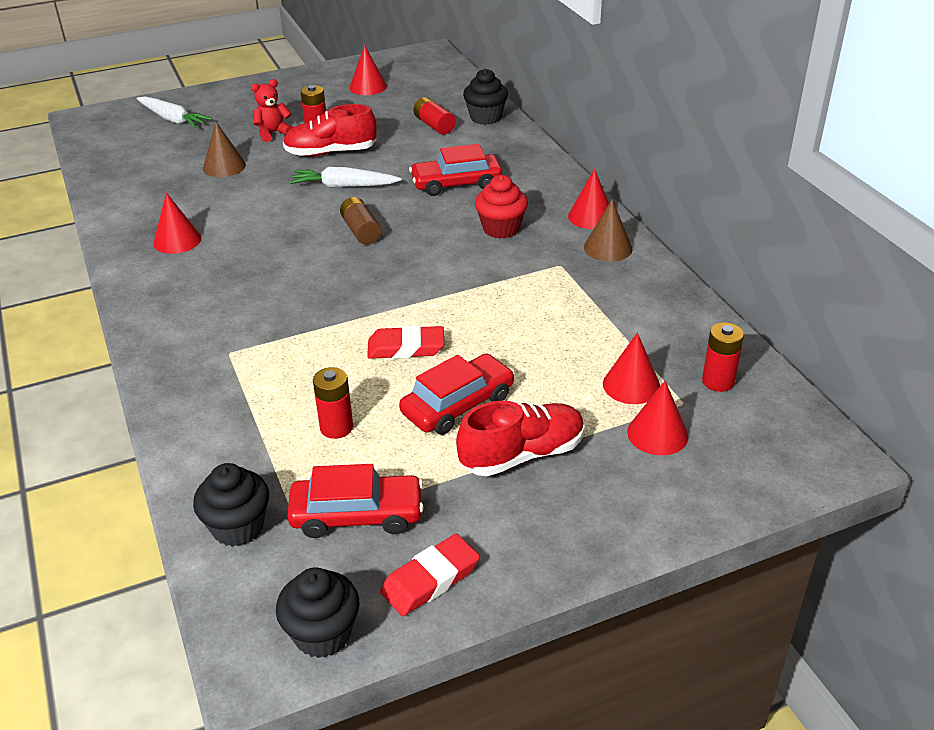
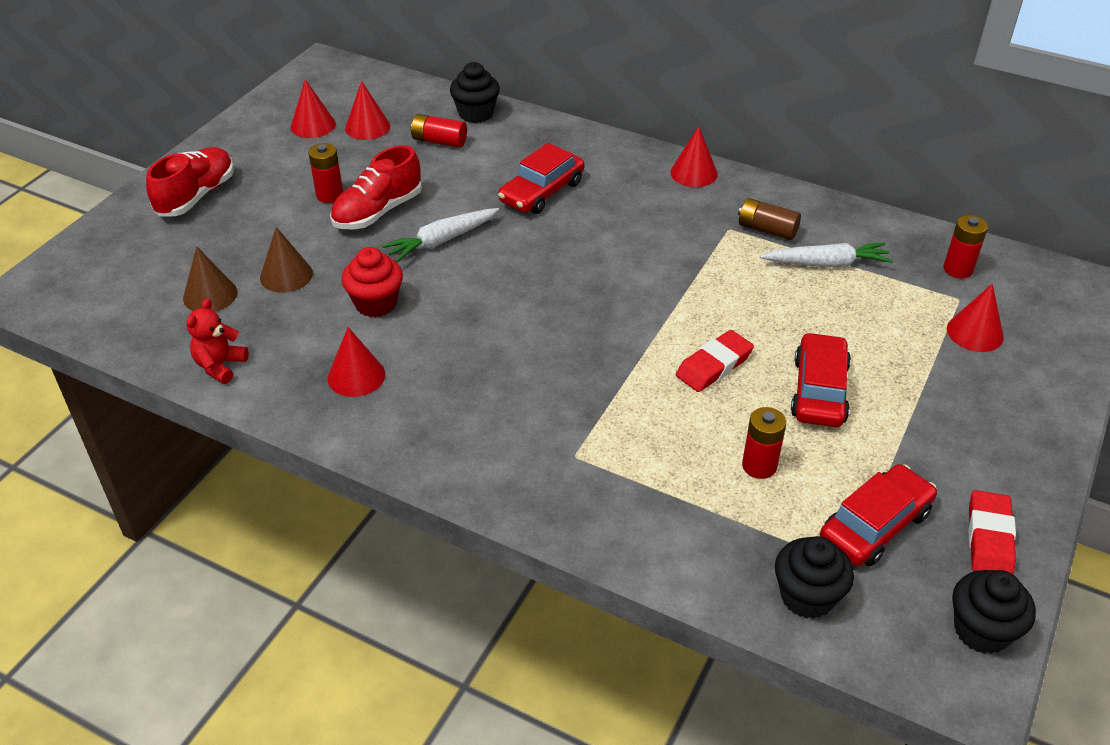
camera: 40 degrees left, 5 degrees up
white carrot [137,96,213,128] -> white carrot moved to [760,242,893,268]
red teddy bear [251,79,293,142] -> red teddy bear moved to [187,298,249,384]
brown battery [340,197,381,245] -> brown battery moved to [738,198,801,240]
red shoe [456,401,585,476] -> red shoe moved to [146,147,234,217]
red cupcake [475,175,528,239] -> red cupcake moved to [342,247,403,317]
brown cone [584,199,633,262] -> brown cone moved to [183,247,237,312]
red cone [603,332,660,404] -> red cone moved to [345,81,390,140]

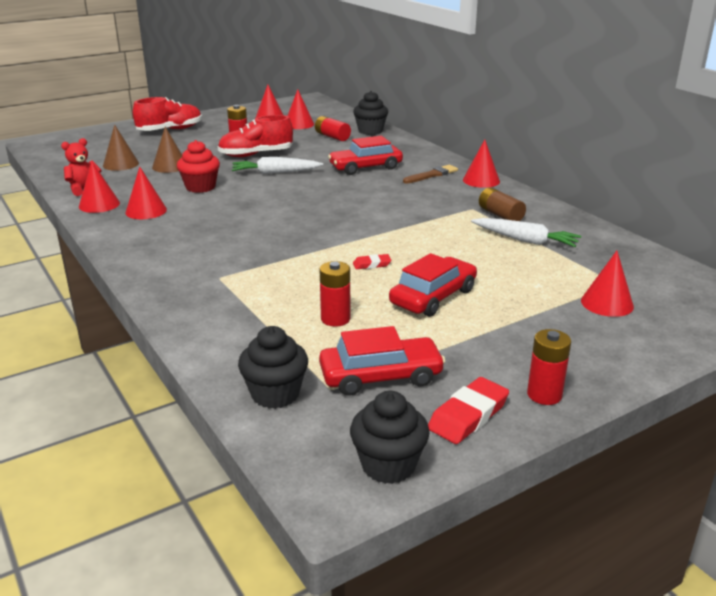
camera: 30 degrees right, 15 degrees down
red eraser [676,330,754,392] -> red eraser [353,254,391,269], size x0.56
red battery [943,215,988,278] -> red battery moved to [527,329,571,405]
none -> red cone [79,161,120,213]
none -> brown brush [403,165,458,184]

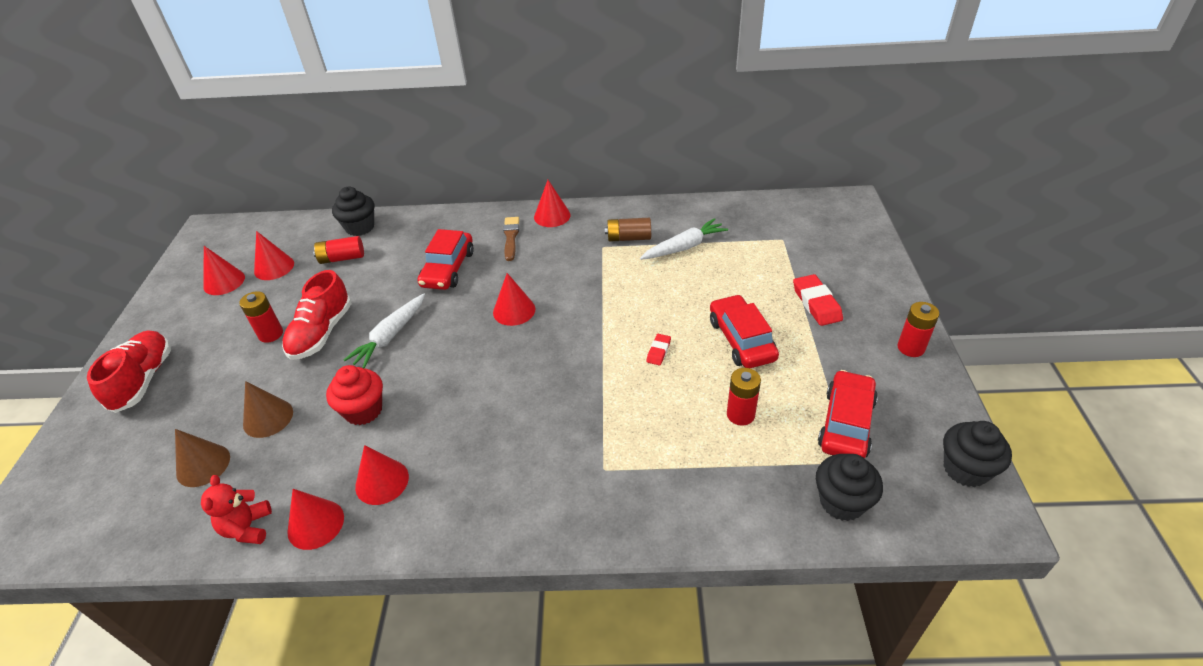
camera: 55 degrees left, 15 degrees up
red eraser [428,377,509,444] -> red eraser moved to [793,274,843,326]
red cone [581,251,634,317] -> red cone moved to [493,273,535,326]

